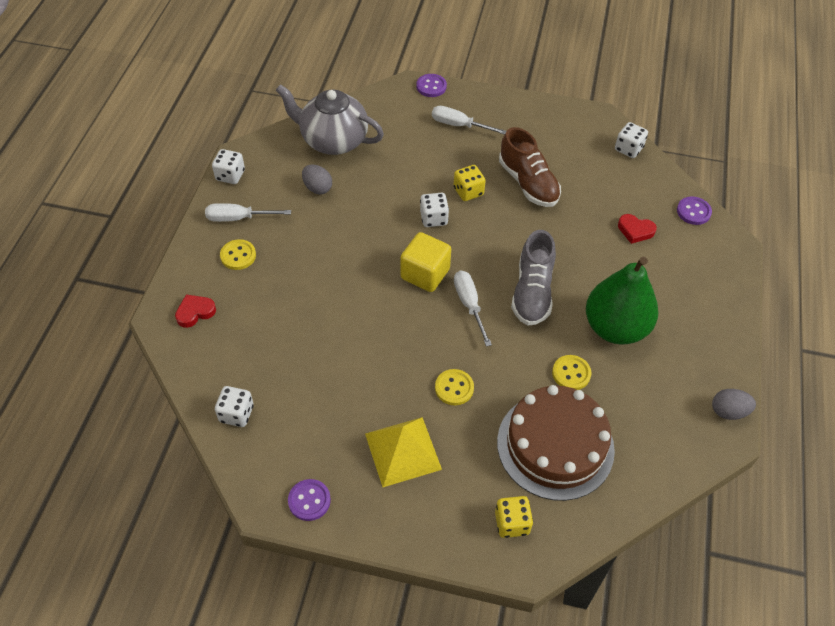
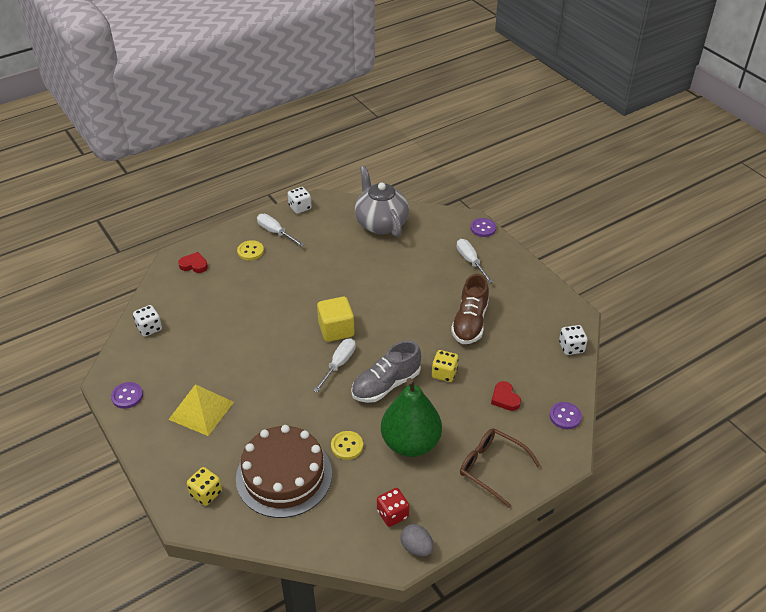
camera: 45 degrees right, 10 degrees down
grey egg [302,164,332,194] -> none
white dice [420,193,449,227] -> none
yellow button [435,369,474,405] -> none
yellow dice [454,165,486,201] -> yellow dice moved to [432,350,459,382]
none -> red dice [377,488,409,527]
none -> brown glasses [460,428,541,508]

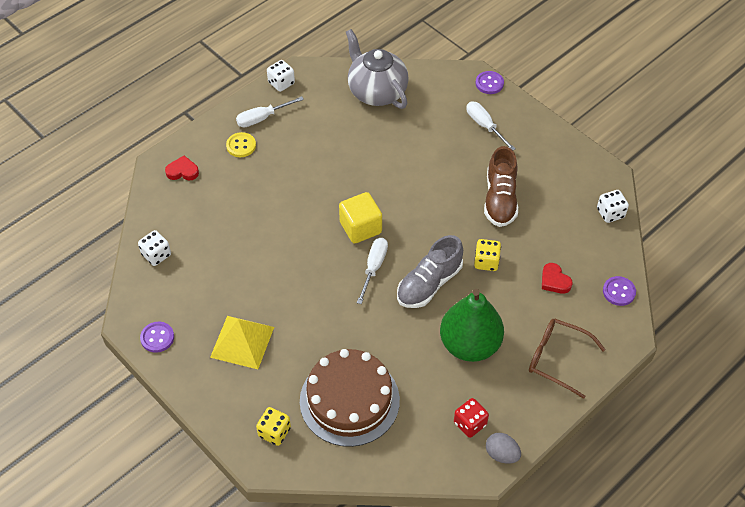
camera: 10 degrees left, 10 degrees up
white screwdriver [257,214,304,247] -> white screwdriver turned 60 degrees counterclockwise [236,96,304,127]
yellow button [331,431,363,460] -> none

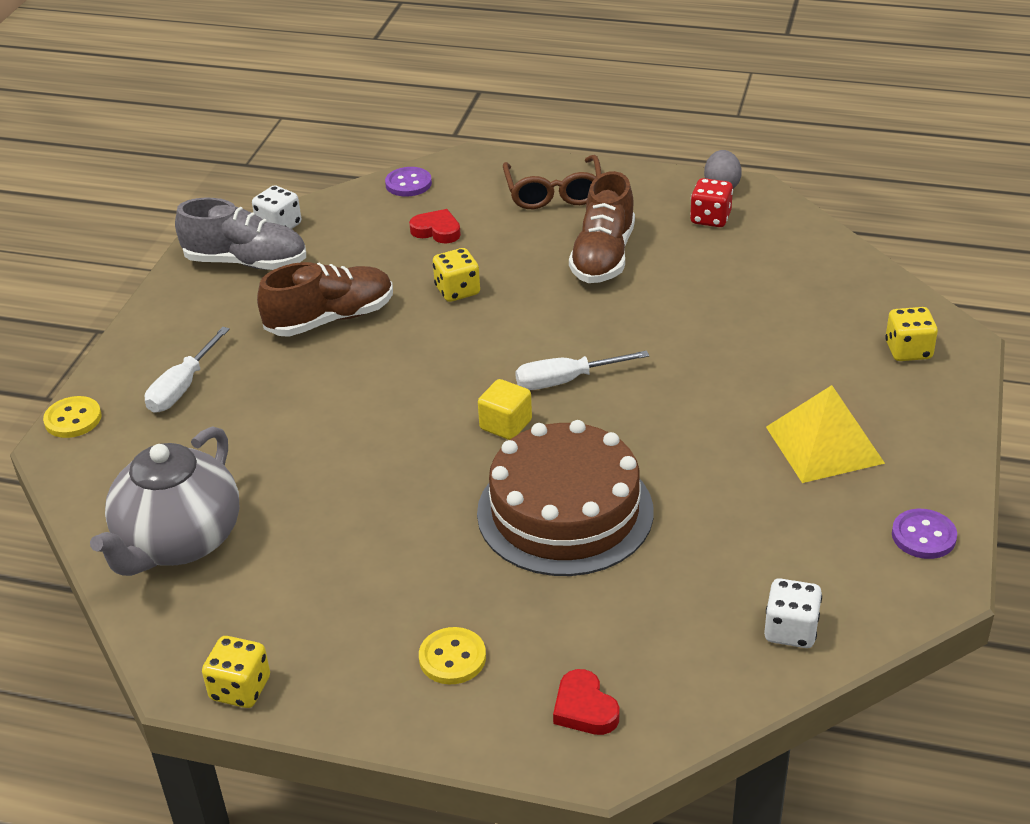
camera: 120 degrees left, 15 degrees down
white screwdriver [236,96,304,127] -> none
white dice [267,60,295,92] -> yellow dice [202,636,270,708]
brown cake [300,349,400,447] -> brown cake moved to [477,420,653,576]
yellow cube [339,192,382,244] -> yellow cube [478,379,532,440], size x0.66
grey shoe [397,235,463,308] -> grey shoe moved to [175,198,306,270]
green pear [440,289,504,362] -> brown shoe [569,171,635,283]
purple button [476,71,504,94] -> yellow button [43,396,102,438]
red heart [542,263,573,294] -> red heart turned 90 degrees counterclockwise [409,209,461,243]

